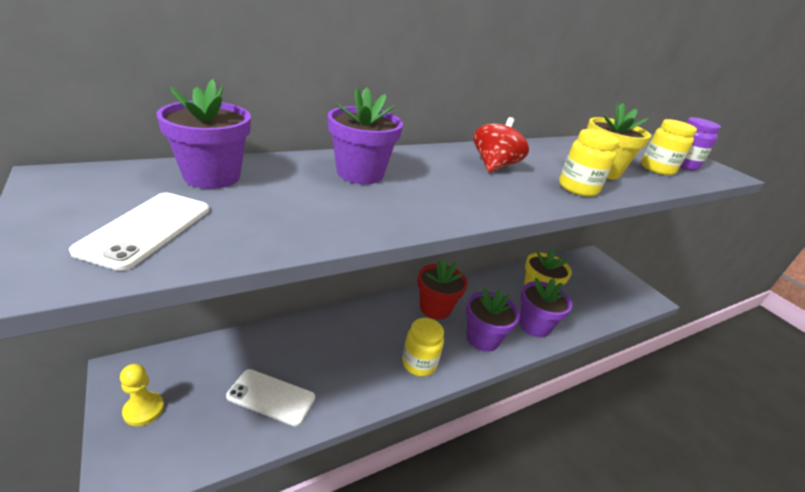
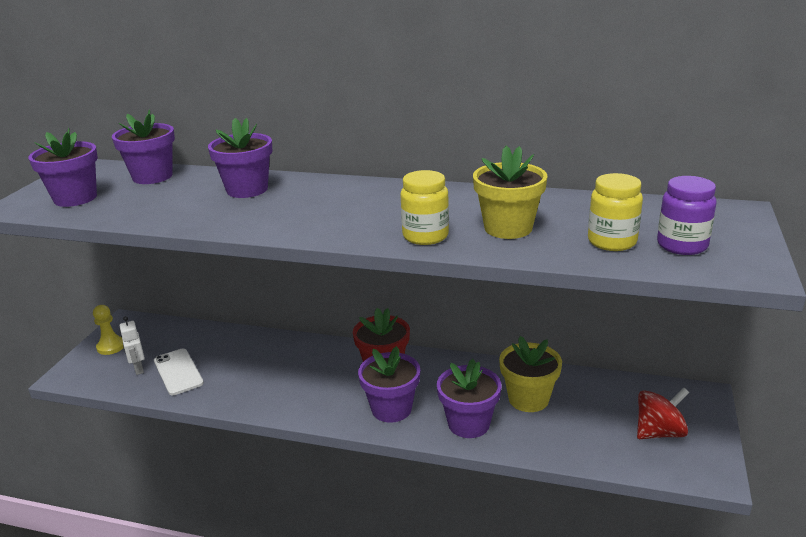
camera: 50 degrees right, 5 degrees down
white phone [69,193,209,271] -> purple flower pot [28,128,98,207]
yellow jar [402,318,444,376] -> none
red spinning top [474,117,529,172] -> red spinning top moved to [637,387,689,439]
none -> white robot [120,316,145,375]

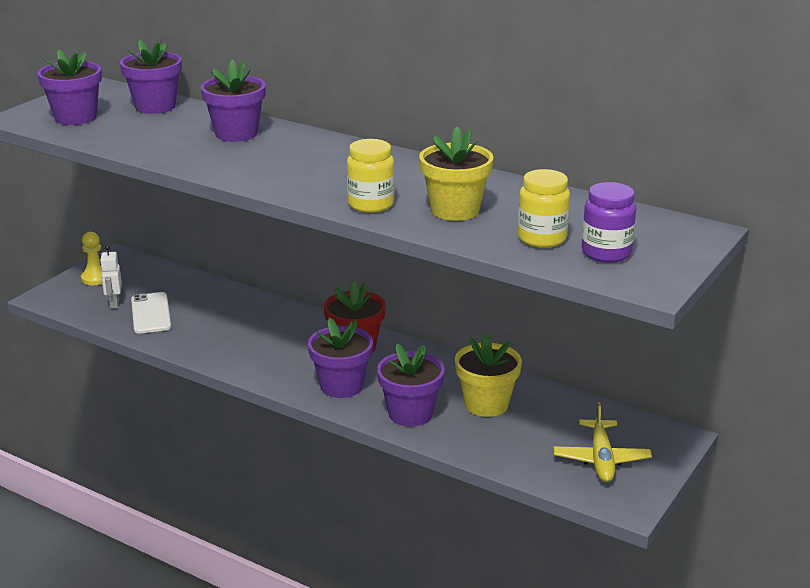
camera: 15 degrees right, 0 degrees up
red spinning top [637,387,689,439] -> yellow plane [553,402,652,482]

